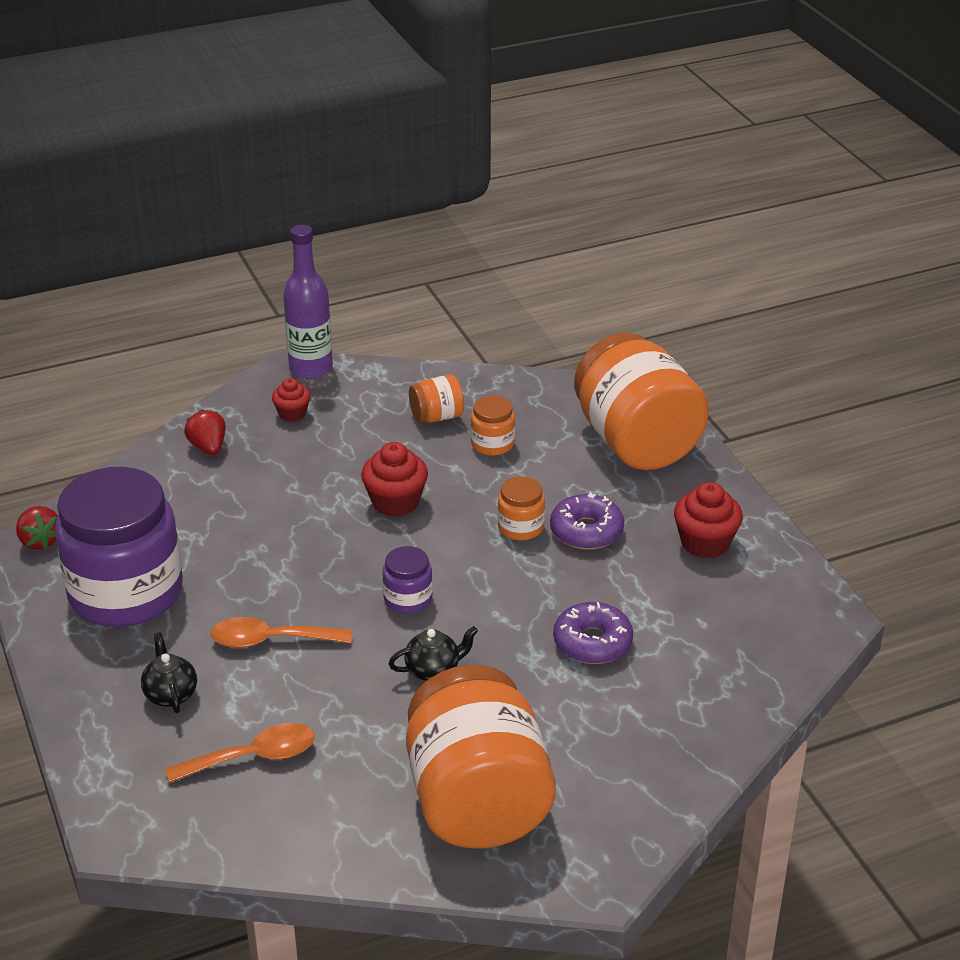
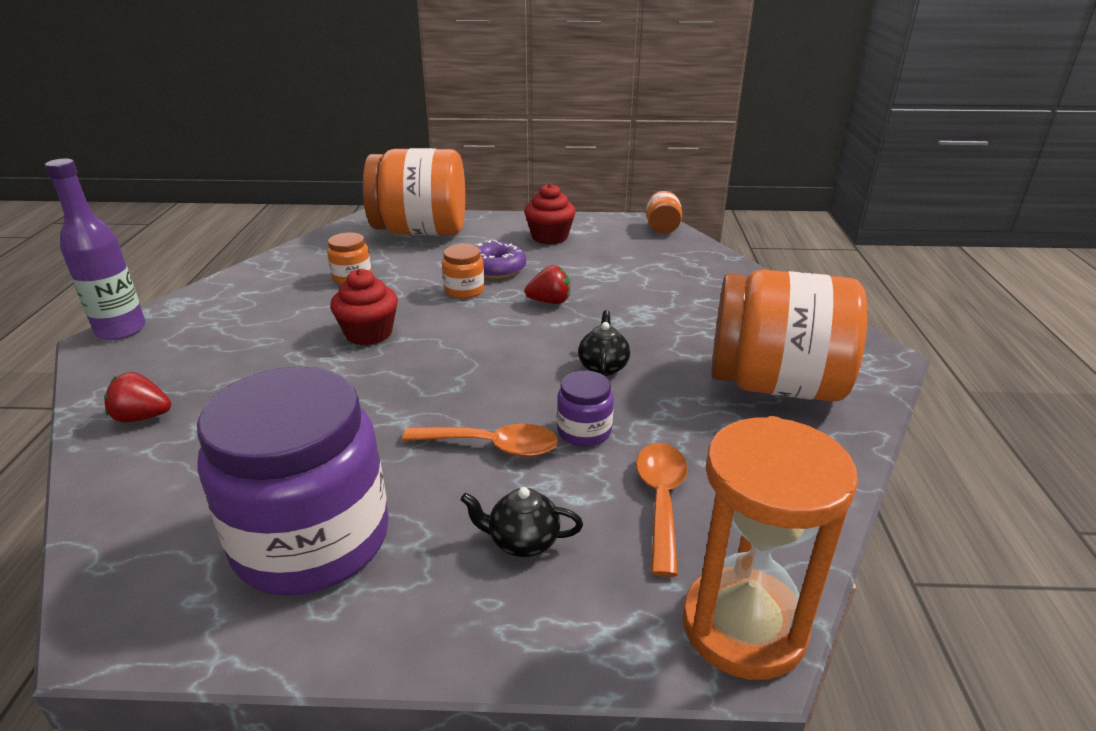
camera: 65 degrees left, 5 degrees down
red strawberry [16,506,58,550] -> red strawberry moved to [525,265,570,304]
orange spoon [211,617,352,648] -> orange spoon turned 105 degrees counterclockwise [402,424,558,457]
red cupcake [272,378,311,422] -> none
purple jar [383,546,433,613] -> purple jar moved to [557,371,614,447]
orange jar [409,375,464,423] -> orange jar moved to [646,191,682,234]
purple donut [553,602,633,664] -> none
none -> orange hourglass [682,416,858,680]

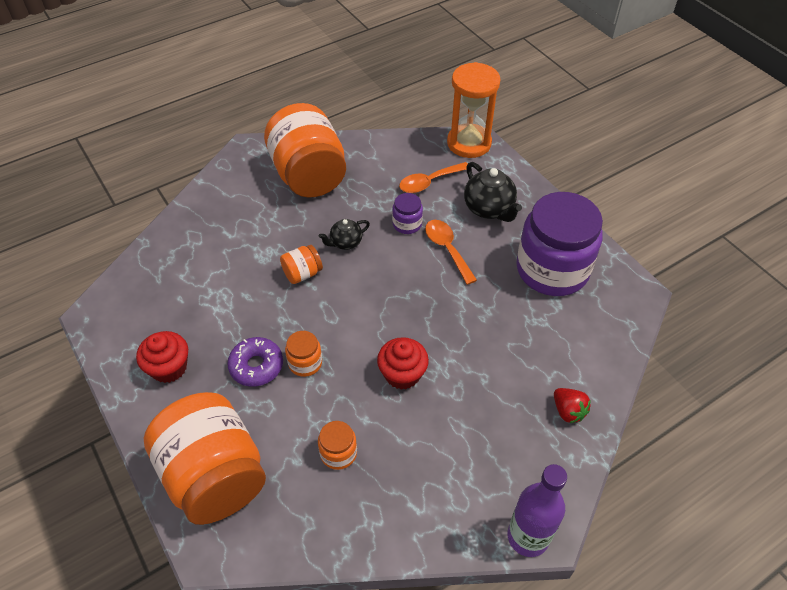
camera: 125 degrees left, 20 degrees up
black teapot [460,487,583,557] -> black teapot [464,162,522,222], size x1.66
red strawberry [525,265,570,304] -> none
orange jar [646,191,682,234] -> orange jar moved to [280,245,323,284]

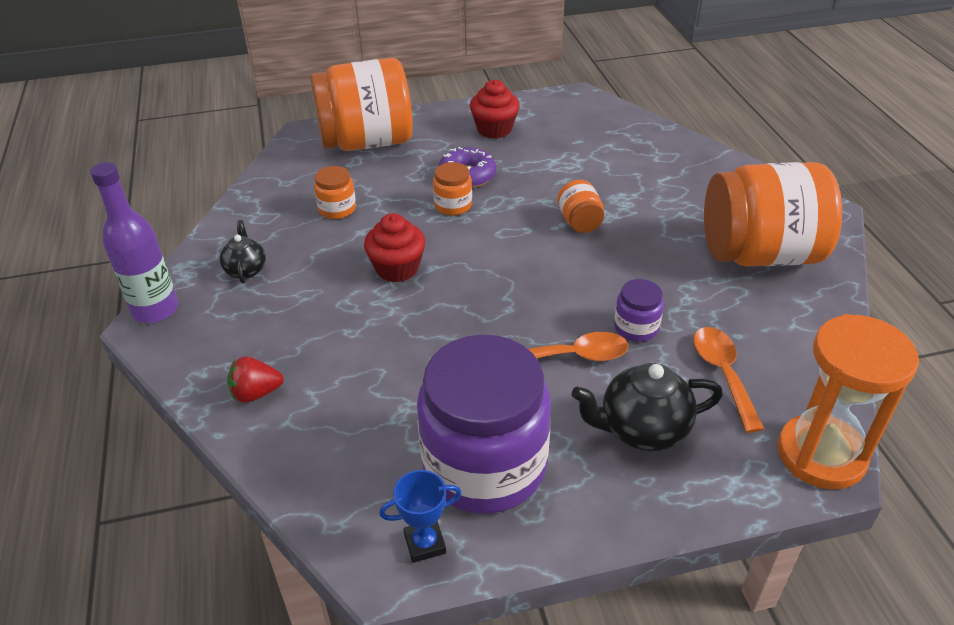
camera: 110 degrees right, 10 degrees down
black teapot [319,219,370,250] -> black teapot moved to [220,220,266,283]
none -> blue trophy [379,470,462,563]

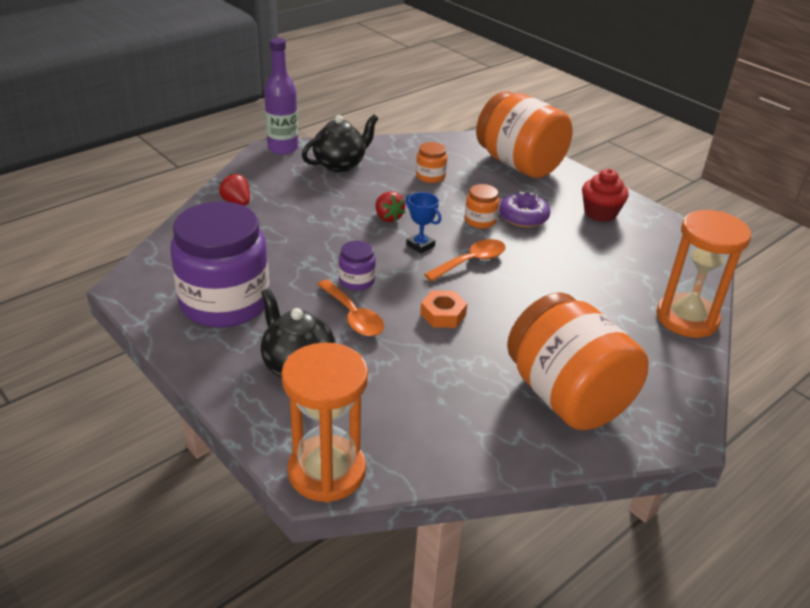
camera: 60 degrees right, 5 degrees down
black teapot [220,220,266,283] -> black teapot [302,114,379,172], size x1.66
red cupcake [364,213,425,282] -> red strawberry [375,191,405,222]
blue trophy [379,470,462,563] -> blue trophy moved to [405,192,441,254]
orange jar [558,180,604,233] -> none
purple jar [614,279,664,342] -> purple jar moved to [339,241,376,290]
orange spoon [693,327,764,433] -> orange spoon moved to [424,239,506,281]
none -> orange nut [420,291,467,328]
none -> orange hourglass [656,210,751,338]

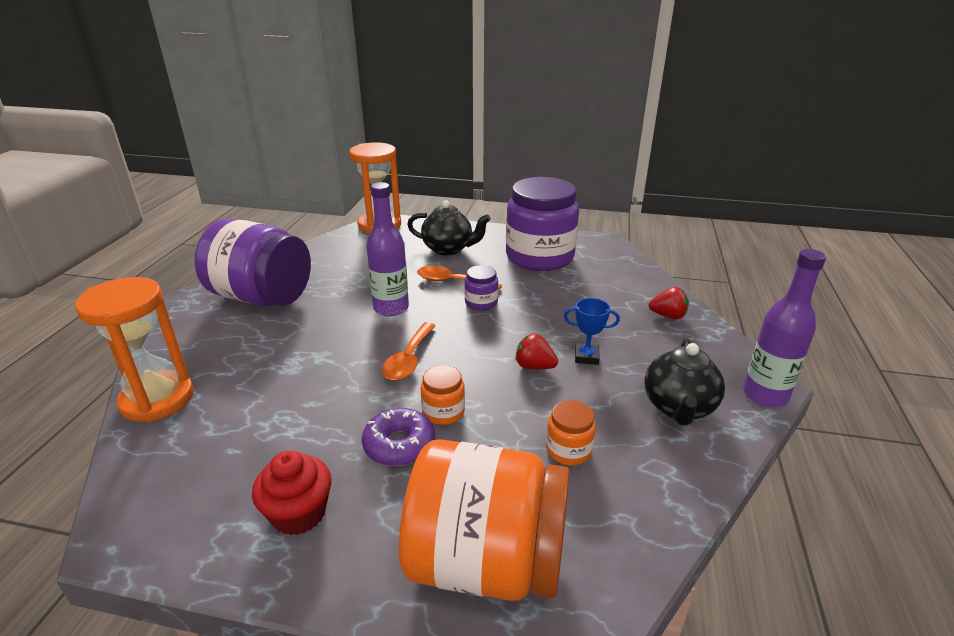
camera: 145 degrees right, 5 degrees down
blue trophy [405,192,441,254] -> blue trophy moved to [564,298,620,365]
orange nut [420,291,467,328] -> purple bottle [366,182,409,316]
orange jar [507,292,649,430] -> purple jar [195,218,311,306]

